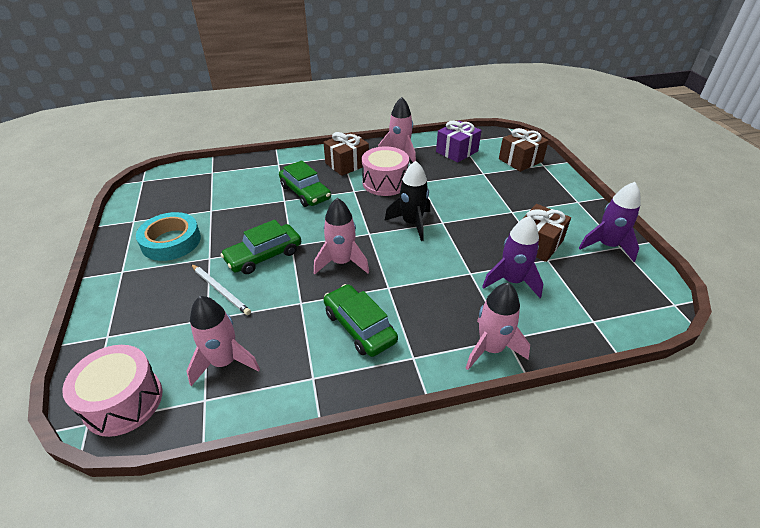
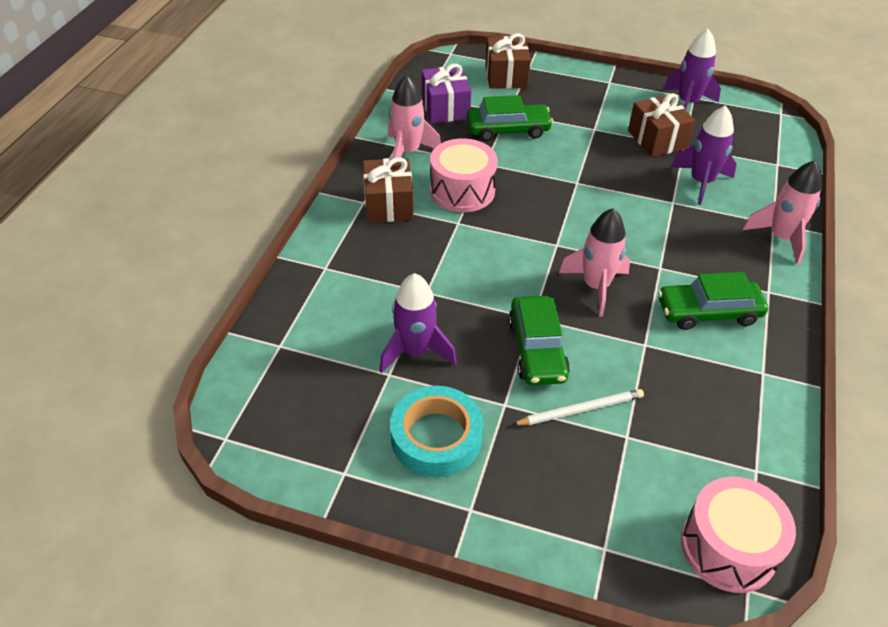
camera: 60 degrees left, 5 degrees up
pink rocket [186,296,260,386] -> none
green car [279,160,331,207] -> green car moved to [467,95,553,141]
black rocket [385,161,430,241] -> none
none -> purple rocket [379,273,457,374]

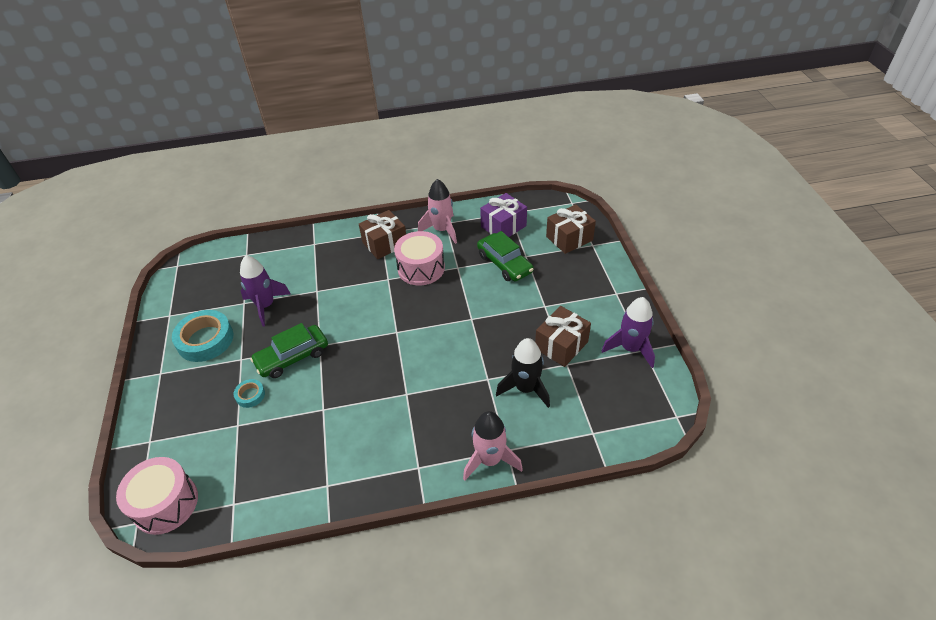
camera: 65 degrees right, 0 degrees up
white pencil [512,389,644,425] -> turquoise tape [234,379,265,408]
pink rocket [559,208,630,317] -> none
green car [658,272,768,330] -> none
purple rocket [671,105,737,205] -> black rocket [496,338,550,408]

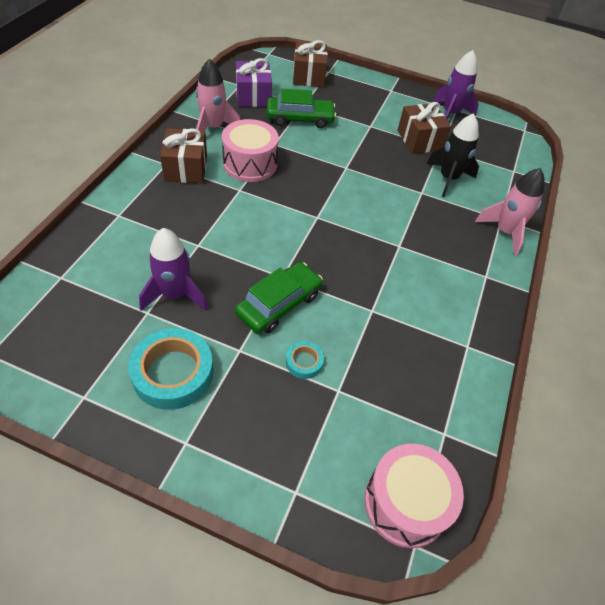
camera: 65 degrees left, 5 degrees up
green car [250,323,328,378] -> green car turned 135 degrees counterclockwise [235,262,323,334]

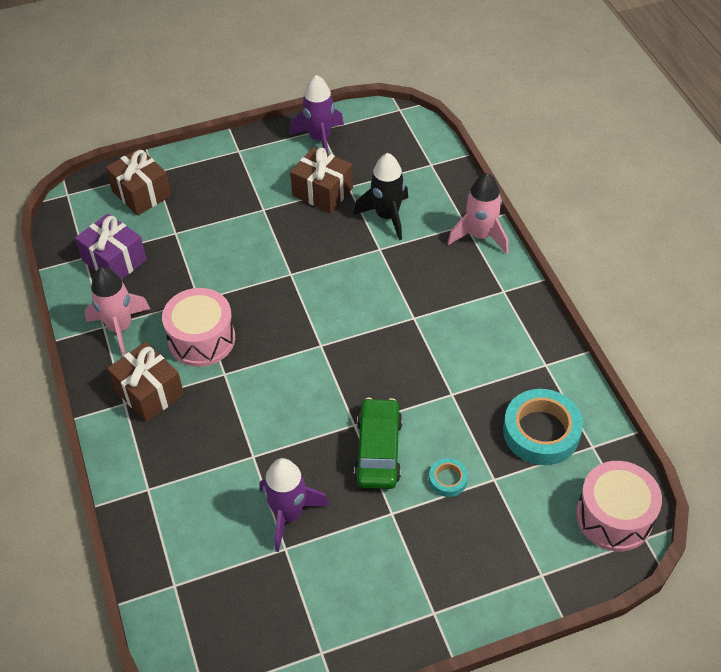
camera: 35 degrees left, 0 degrees up
turquoise tape [128,328,213,410] -> turquoise tape moved to [503,389,583,465]
green car [267,89,336,128] -> none

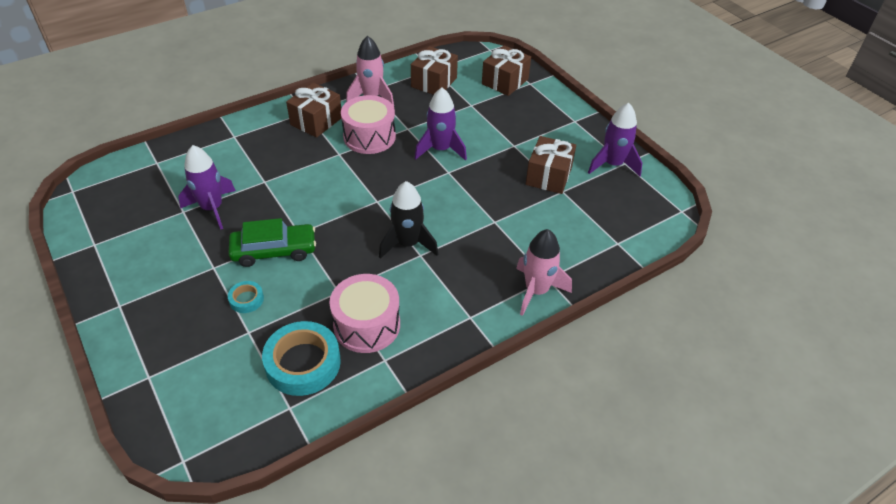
camera: 75 degrees right, 5 degrees down
purple gift [75,214,147,280] -> brown gift [411,46,458,95]
black rocket [354,153,408,240] -> black rocket moved to [379,181,438,259]
pink drum [576,461,662,552] -> pink drum moved to [329,274,400,353]
none -> purple rocket [415,88,467,161]

